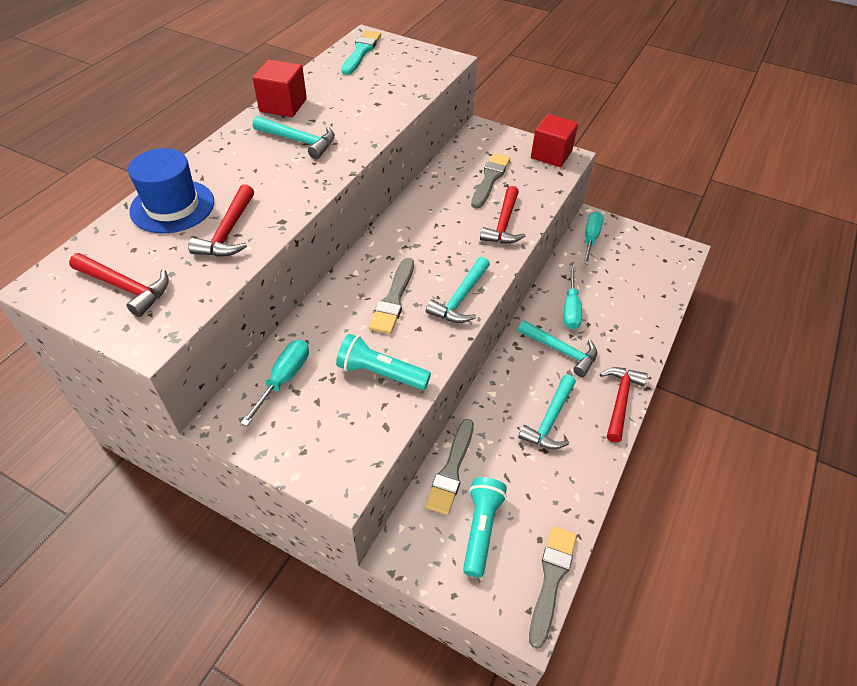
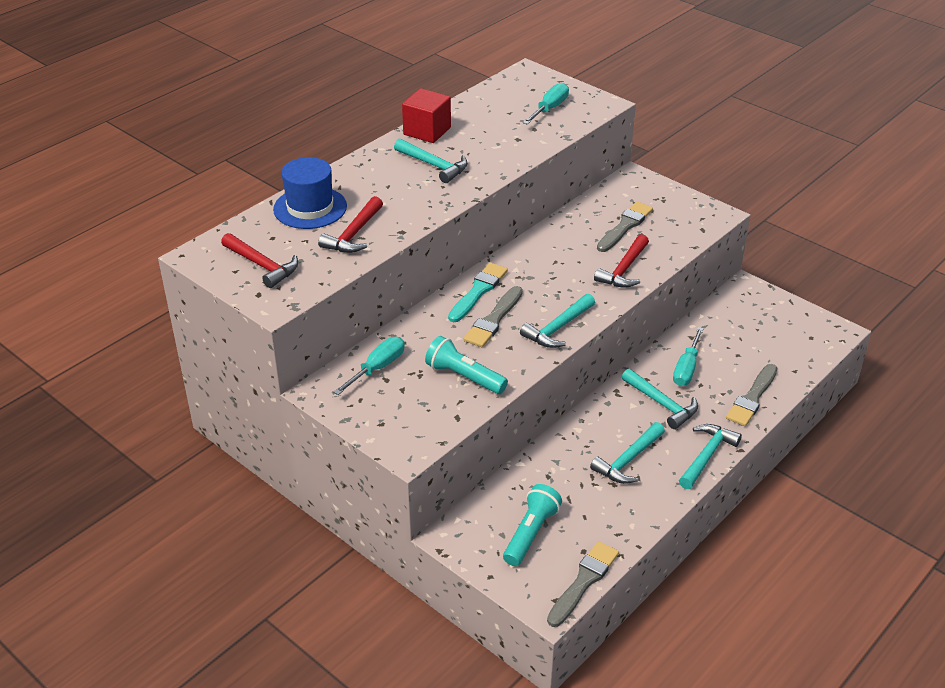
camera: 15 degrees right, 10 degrees down
turquoise brush [341,30,381,75] -> turquoise brush moved to [448,263,508,322]
grey brush [425,419,474,515] -> grey brush moved to [726,364,777,426]
red cube [531,114,578,167] -> none
turquoise screwdriver [583,212,603,265] -> turquoise screwdriver moved to [523,83,569,125]
red hammer [600,367,648,443] -> turquoise hammer [679,424,742,489]

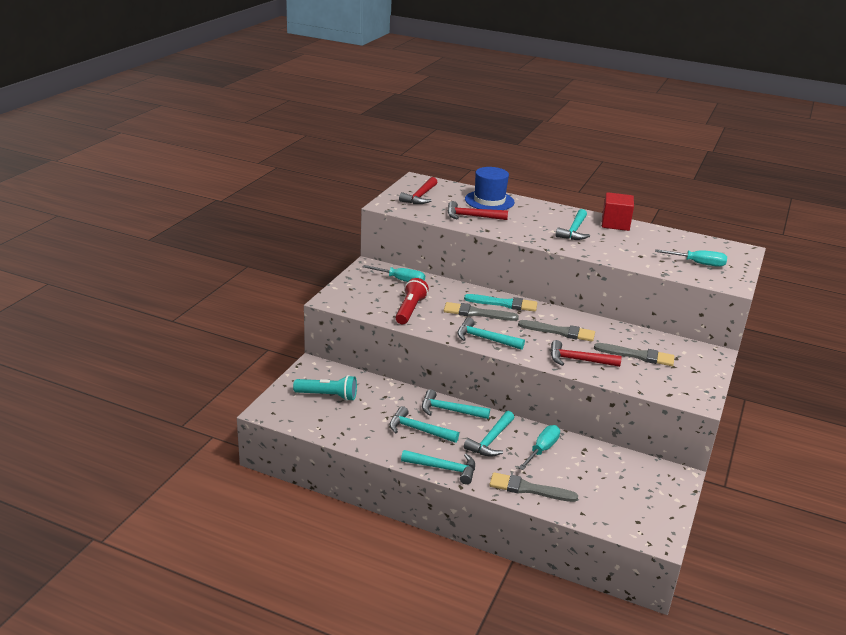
camera: 70 degrees right, 10 degrees down
turquoise flashlight [425,336,508,394] -> red flashlight [395,278,429,324]
grey brush [547,541,619,627] -> grey brush moved to [518,320,595,342]
turquoise screwdriver [673,327,704,386] -> turquoise screwdriver turned 120 degrees clockwise [518,425,560,470]
none -> turquoise hammer [422,389,490,419]

